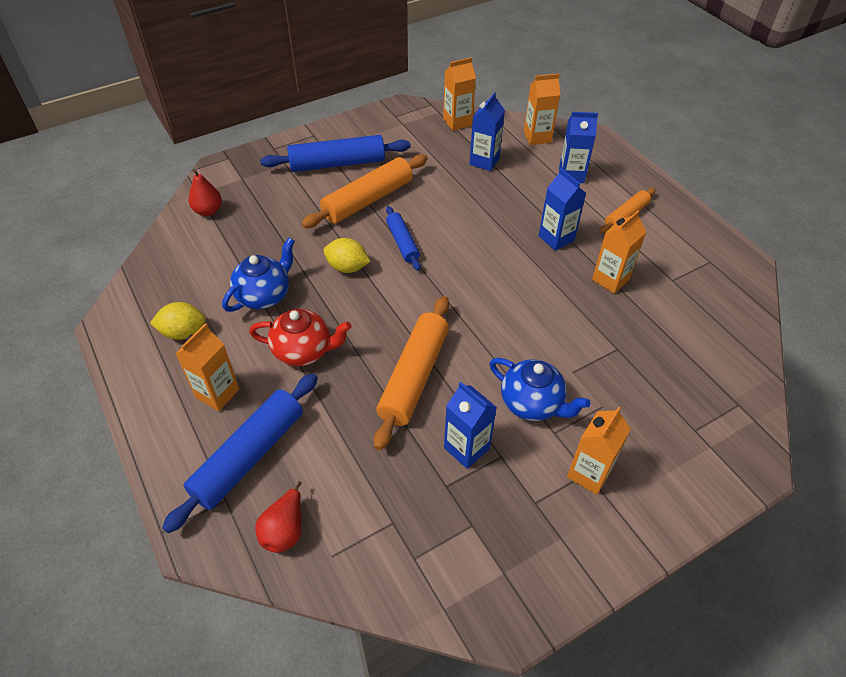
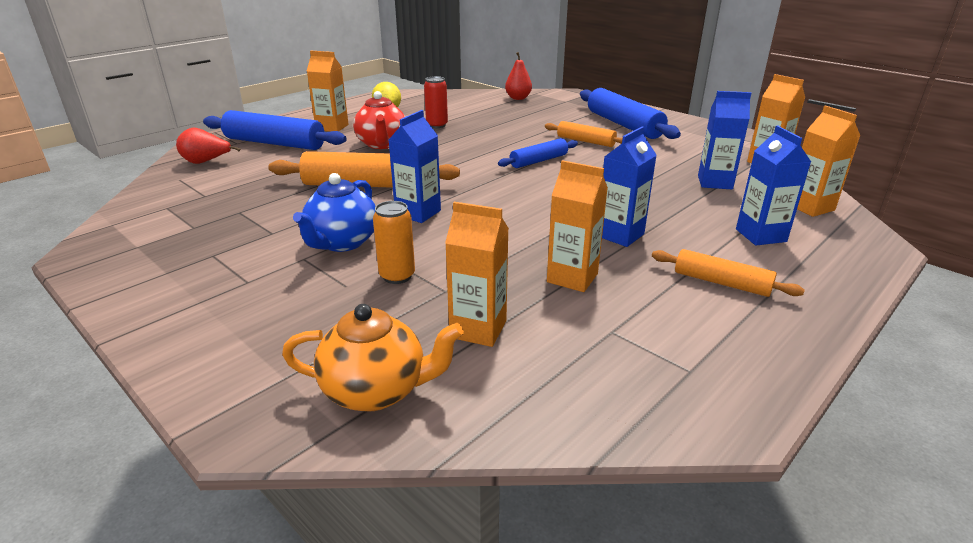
camera: 75 degrees right, 20 degrees down
blue teapot [222,238,295,312] -> red can [424,76,448,128]
orange rolling pin [301,154,428,228] -> orange rolling pin [545,121,623,147], size x0.57
yellow lemon [323,238,370,273] -> none
blue carton [444,382,497,469] -> blue carton moved to [389,110,441,223]
orange carton [567,406,631,495] -> orange carton moved to [445,202,509,347]
none -> orange teapot [282,304,464,412]
none -> orange can [373,201,415,284]

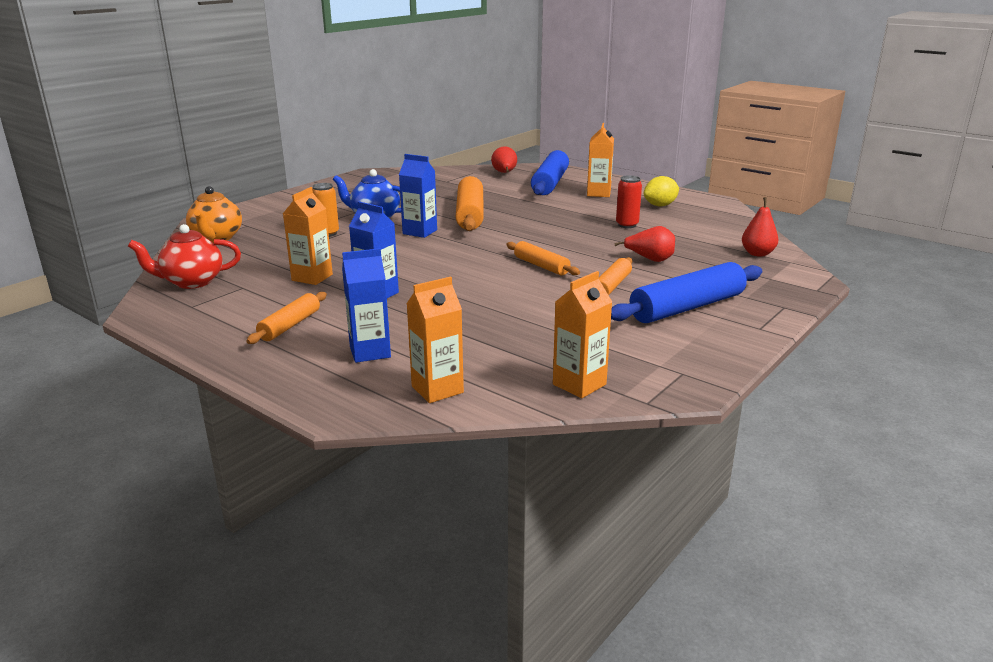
camera: 85 degrees right, 5 degrees down
red teapot [353,91,405,149] -> red teapot moved to [128,224,241,289]
orange carton [445,202,509,347] -> none
blue rolling pin [498,138,578,168] -> orange rolling pin [506,241,580,276]
blue carton [698,91,751,189] -> none
none -> red pear [614,226,675,262]

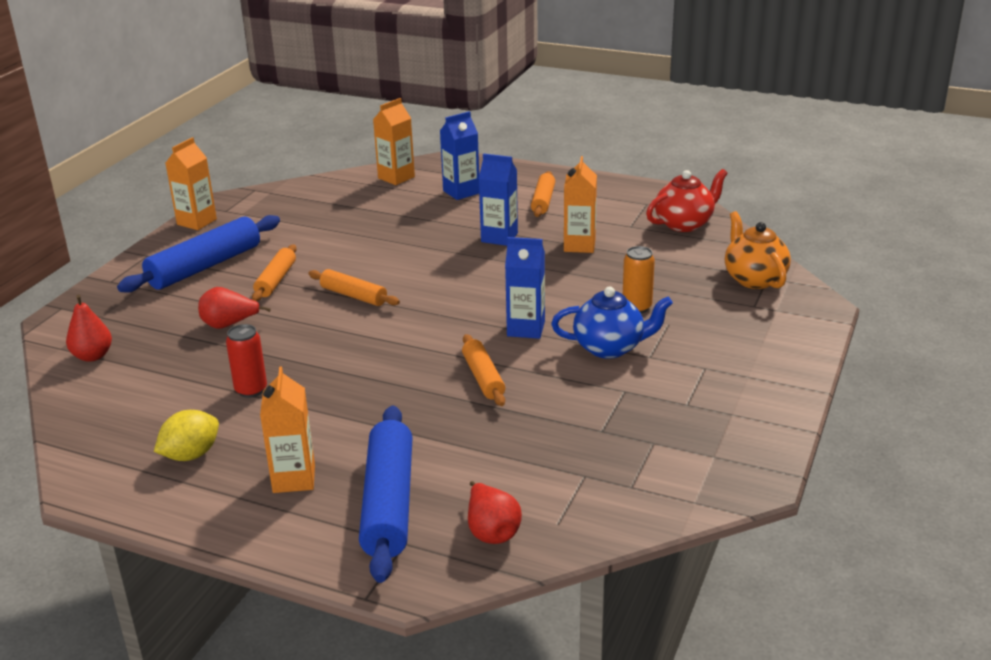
camera: 165 degrees right, 5 degrees up
orange rolling pin [455,176,484,231] -> orange rolling pin [462,334,505,406], size x0.57
orange carton [553,271,612,398] -> orange carton moved to [166,137,217,230]

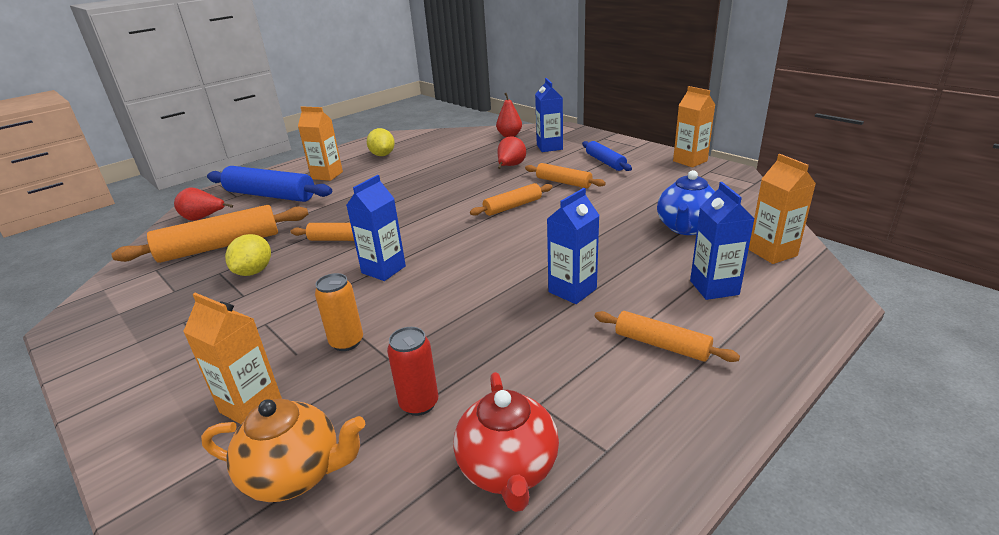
camera: 115 degrees right, 0 degrees up
blue rolling pin [117,215,280,293] -> blue rolling pin [582,141,632,171], size x0.57
red can [226,324,267,398] -> red can moved to [387,327,438,416]
blue teapot [551,286,673,359] -> blue teapot moved to [657,170,715,235]
orange carton [564,156,597,253] -> orange carton moved to [183,293,282,424]
none -> orange rolling pin [111,205,308,263]
none -> yellow lemon [225,234,271,276]
none -> blue carton [535,78,563,152]

